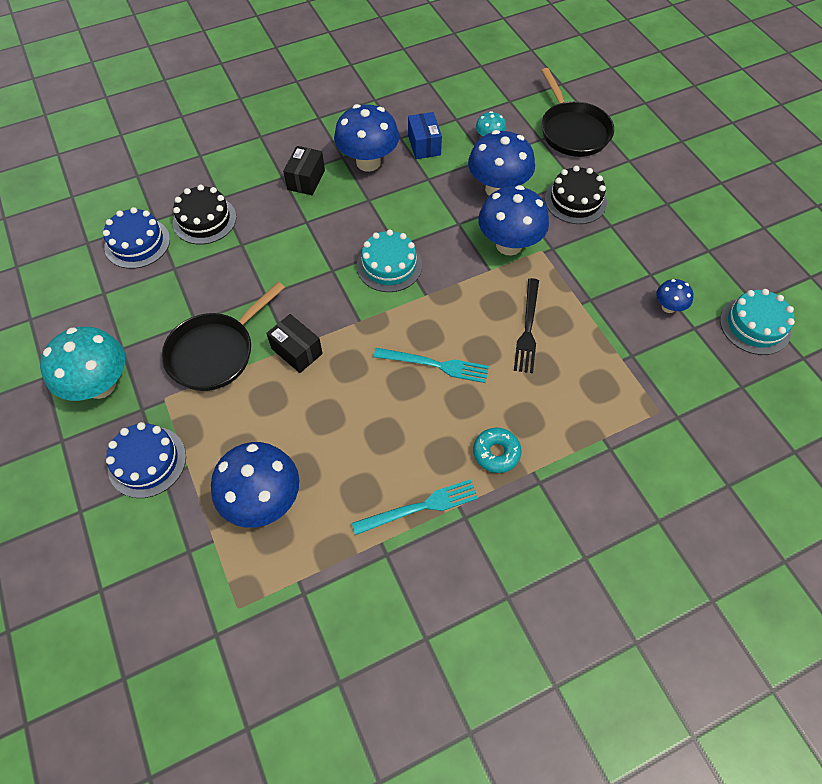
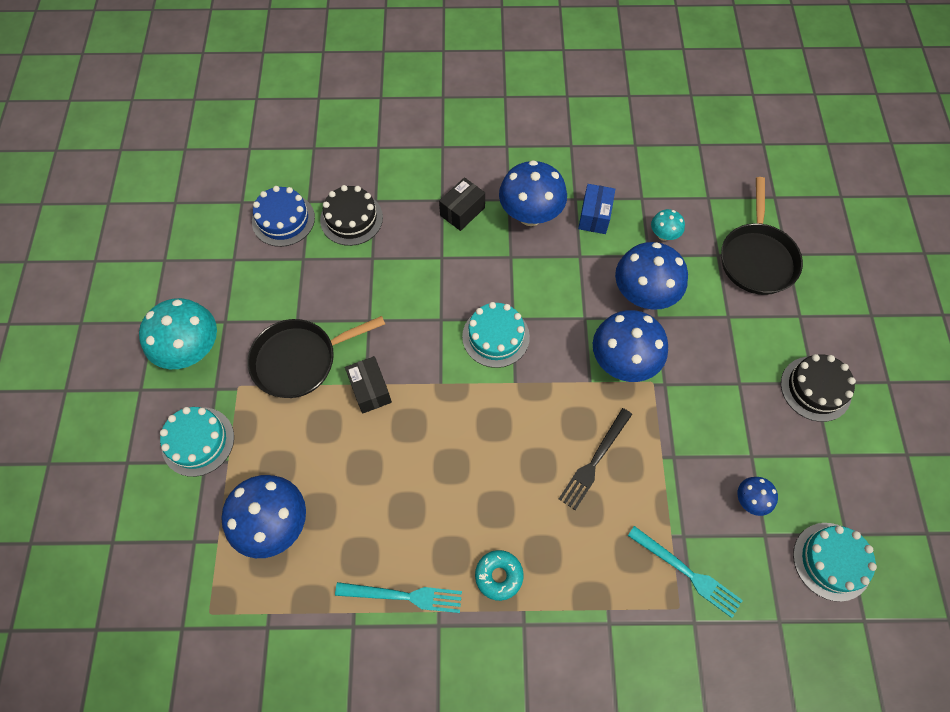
camera: 25 degrees right, 5 degrees up
blue cake [106,422,186,498] -> turquoise cake [160,407,234,477]
turquoise fork [374,348,489,383] -> turquoise fork moved to [628,526,743,618]
black cake [545,166,607,224] -> black cake moved to [781,354,856,422]

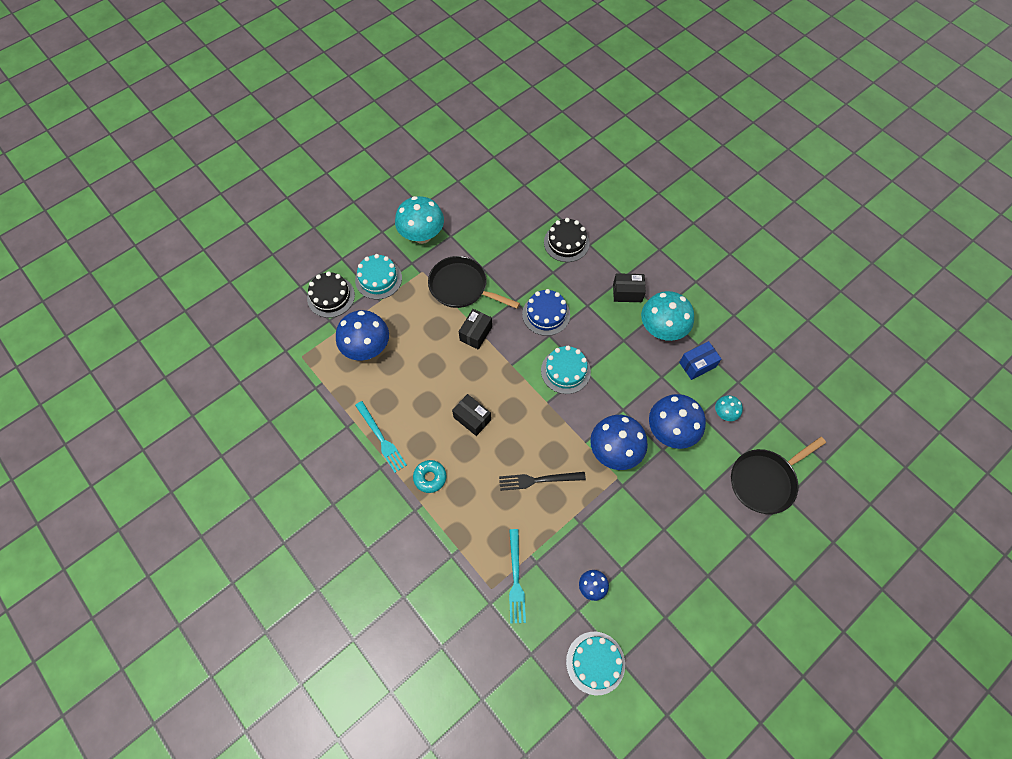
camera: 50 degrees right, 0 degrees up
blue cake [252,186,315,247] -> blue cake moved to [522,289,570,336]
blue mushroom [499,160,567,226] -> turquoise mushroom [641,291,694,341]
black cake [781,354,856,422] -> black cake moved to [307,271,355,318]
none -> black box [452,394,491,436]

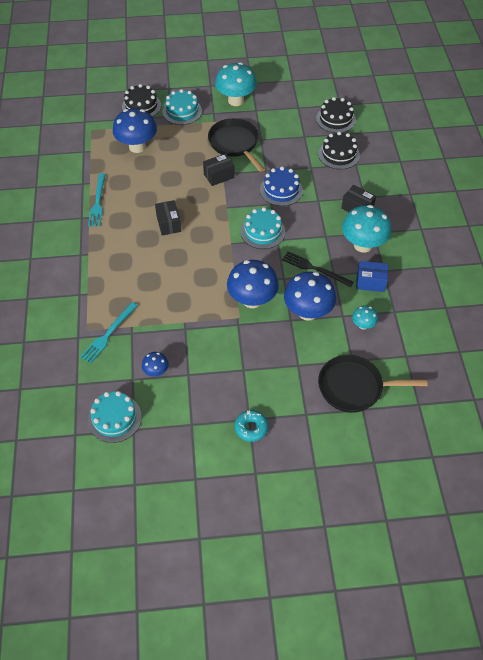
camera: 35 degrees right, 10 degrees down
turquoise donut [413,460,446,493] -> turquoise donut moved to [235,410,268,442]
black fork [499,472,586,491] -> black fork moved to [282,251,354,287]
none -> black cake [316,97,356,133]

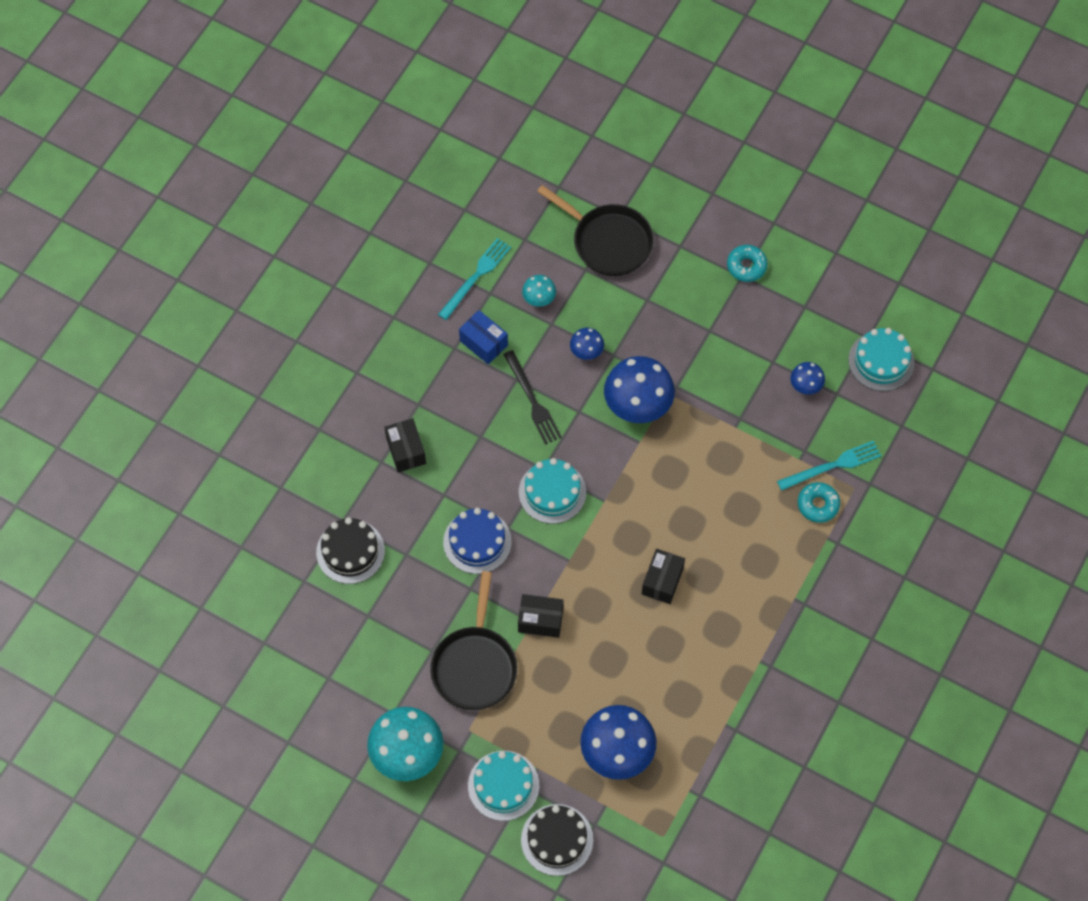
camera: 145 degrees left, 10 degrees up
turquoise fork [88,173,106,226] -> turquoise fork moved to [438,238,511,320]
blue mushroom [284,272,336,321] -> blue mushroom [570,328,604,360], size x0.49
black cake [316,97,356,133] -> none
turquoise mushroom [342,205,391,253] -> none
none -> turquoise donut [798,482,840,523]

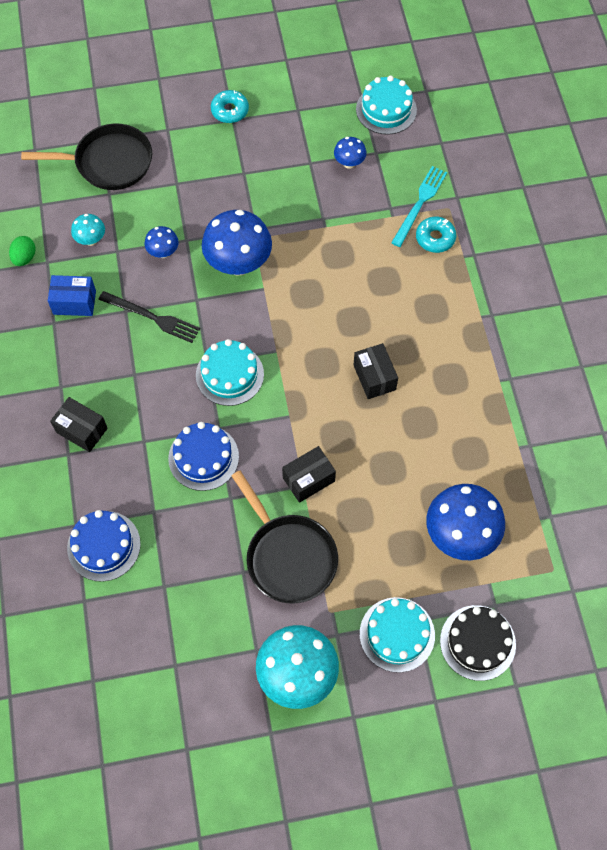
camera: 40 degrees left, 0 degrees up
black cake [316,517,385,584] -> blue cake [67,510,141,582]
turquoise fork [438,238,511,320] -> green egg [9,236,36,266]

